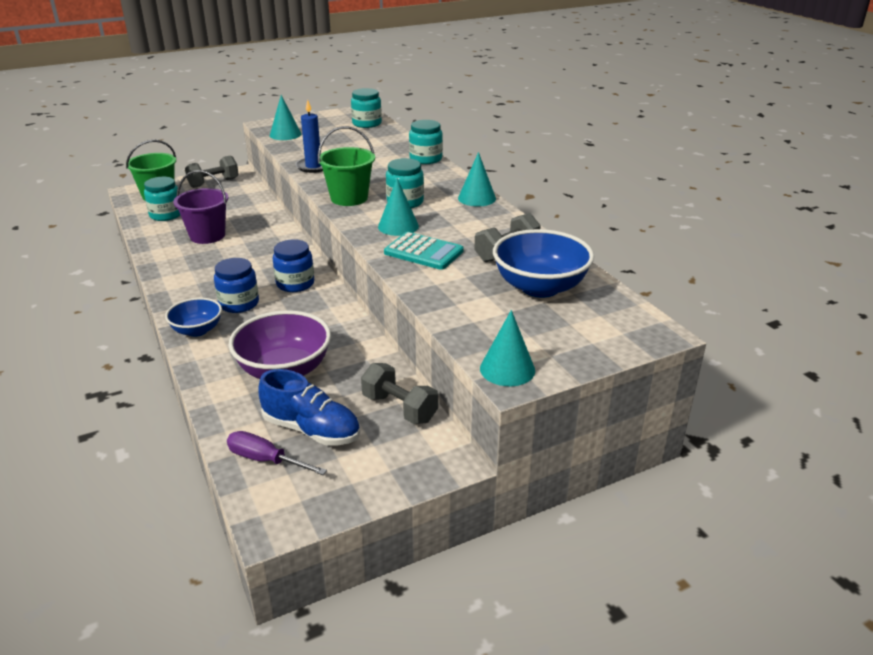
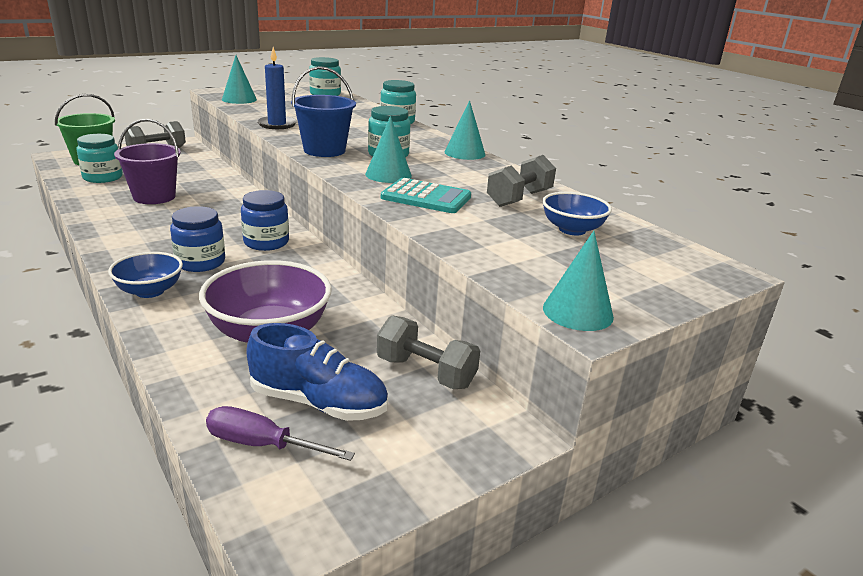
camera: 10 degrees left, 5 degrees down
green bucket [318,126,375,206] -> blue bucket [291,66,356,157]
blue bowl [493,229,594,298] -> blue bowl [542,192,612,236], size x0.59

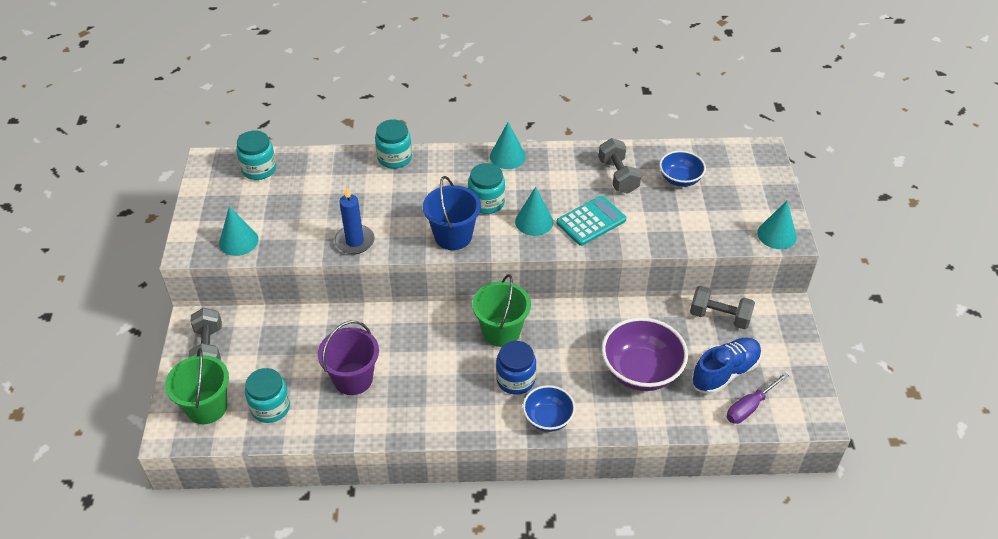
camera: 55 degrees left, 20 degrees up
blue jar [241,190,289,251] -> green bucket [472,274,531,347]
grey dumbbell [377,315,480,389] -> grey dumbbell turned 45 degrees clockwise [690,286,755,330]

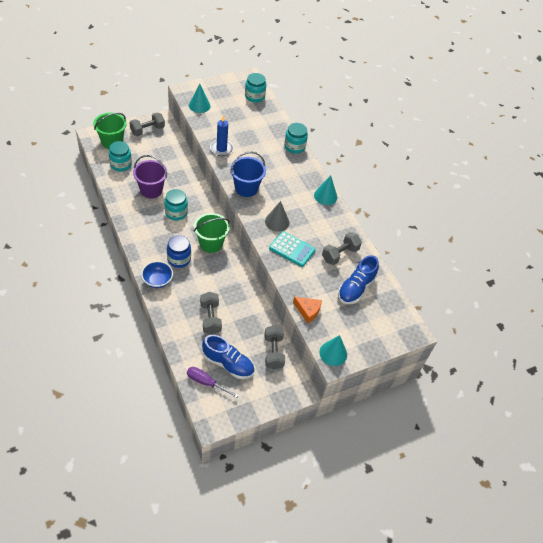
camera: 60 degrees right, 5 degrees up
turquoise jar [468,163,505,214] -> turquoise jar moved to [165,189,188,220]
turquoise cone [515,187,553,236] -> grey cone [265,201,289,232]
purple bowl [602,317,688,391] -> grey dumbbell [200,292,222,335]
blue bowl [659,151,706,187] -> blue shoe [338,255,379,304]
none -> orange cheese [293,297,322,323]

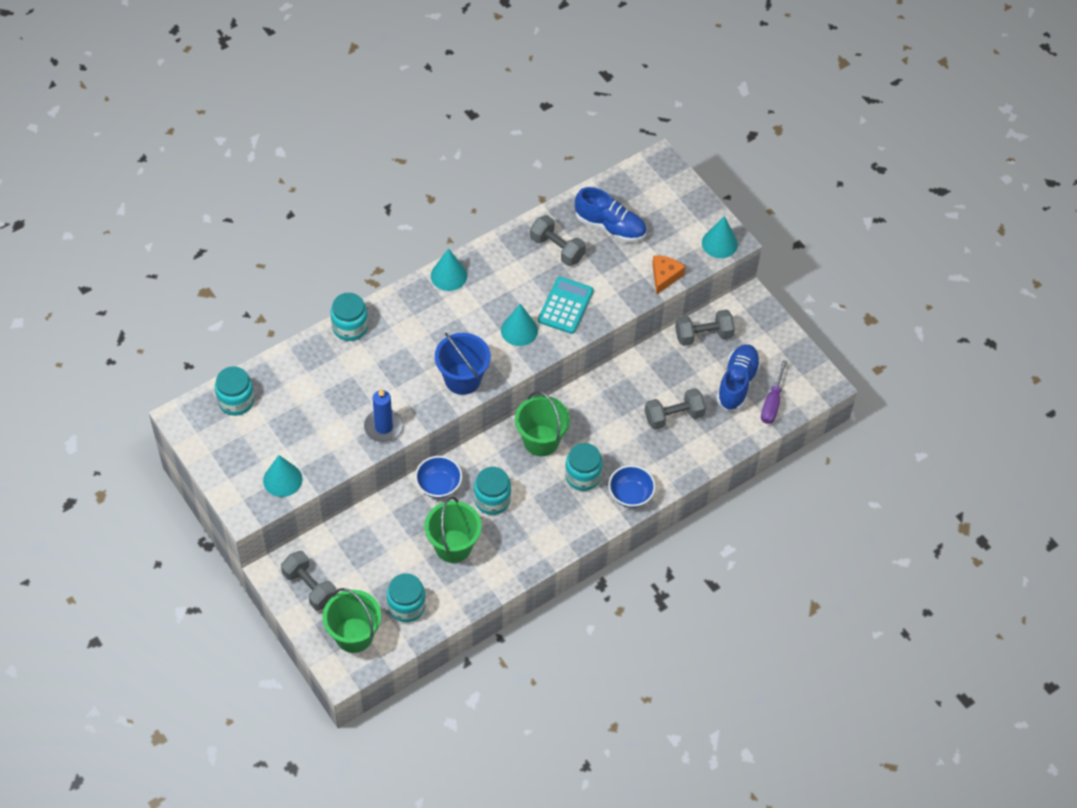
camera: 95 degrees left, 5 degrees up
purple bucket [133,155,167,198] -> green bucket [424,496,482,563]
blue jar [167,235,191,268] -> turquoise jar [565,443,603,491]
grey cone [265,201,289,232] -> turquoise cone [501,304,538,346]
none -> blue bowl [415,456,462,498]

